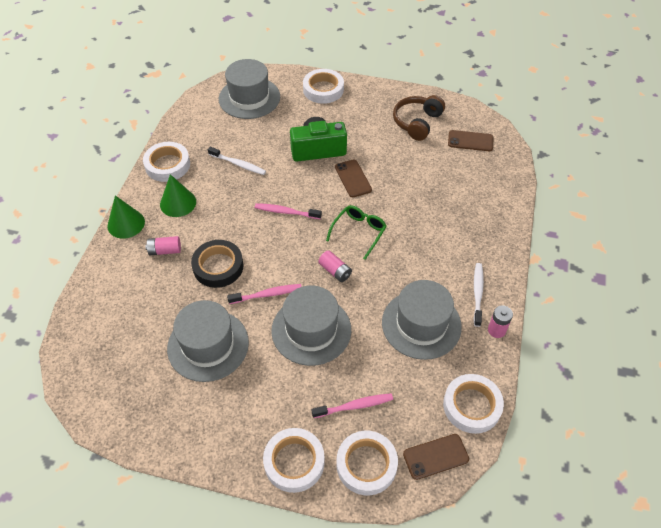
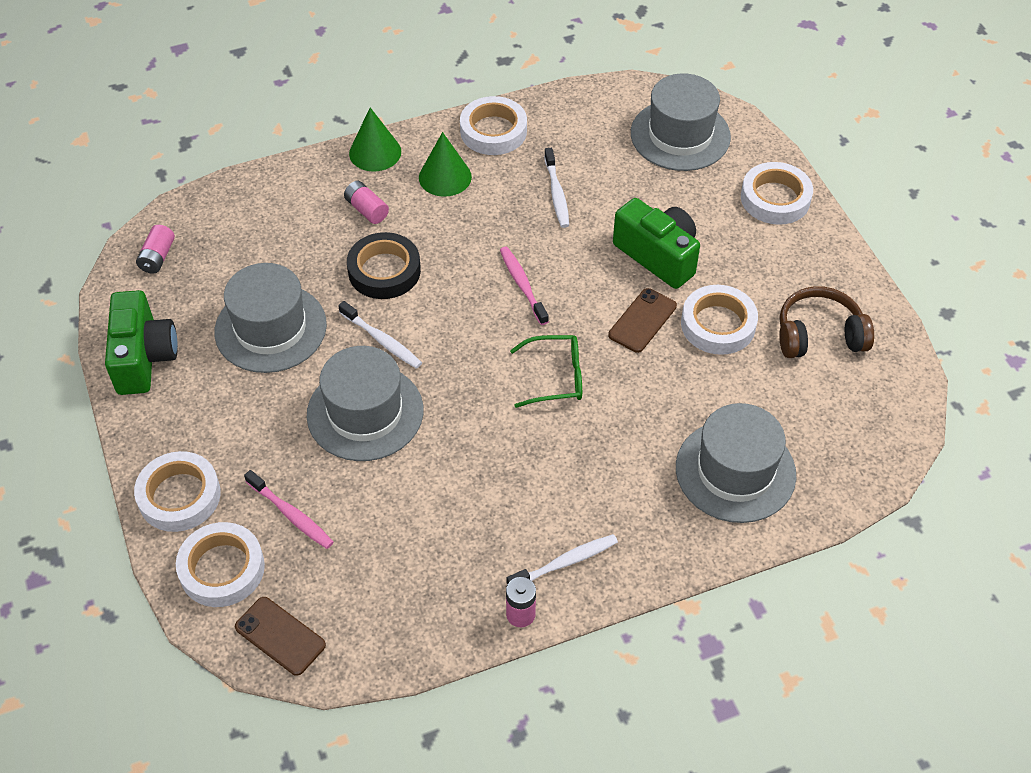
camera: 55 degrees right, 0 degrees up
pink toothbrush [227,284,302,304] -> white toothbrush [338,301,422,369]
pink battery [318,250,352,282] -> pink battery moved to [136,225,175,274]
grey hat [382,280,462,360] -> grey hat moved to [676,403,796,523]
white tape [443,374,504,434] -> white tape moved to [681,285,758,355]
brown phone [448,130,493,151] -> none
none -> green camera [105,290,178,395]

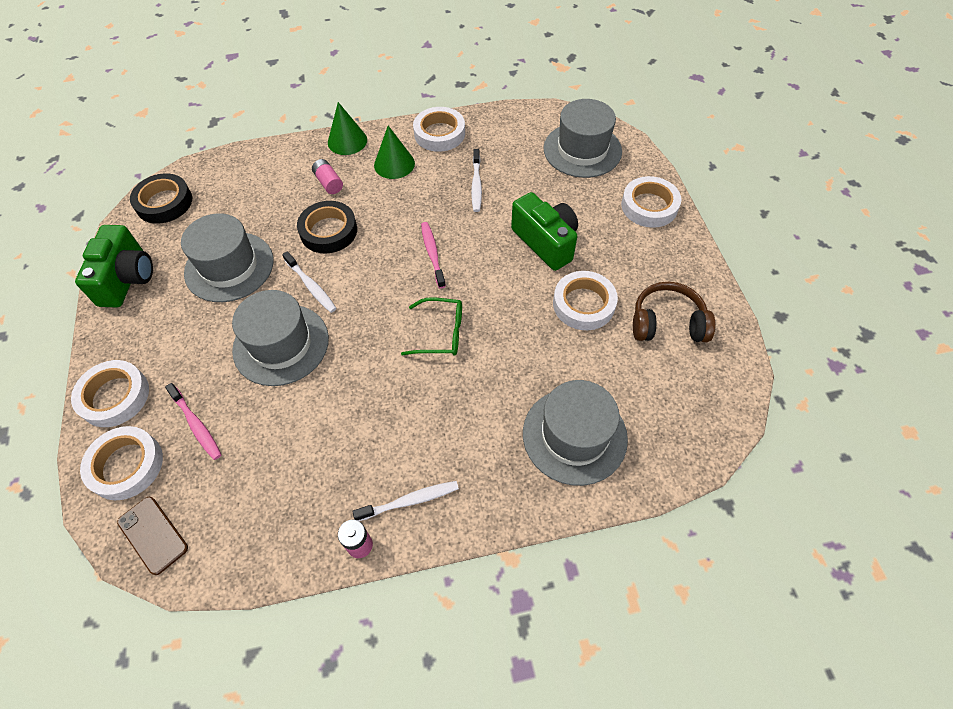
camera: 10 degrees right, 5 degrees up
pink battery [136,225,175,274] -> black tape [130,173,192,224]
brown phone [608,288,677,353] -> none

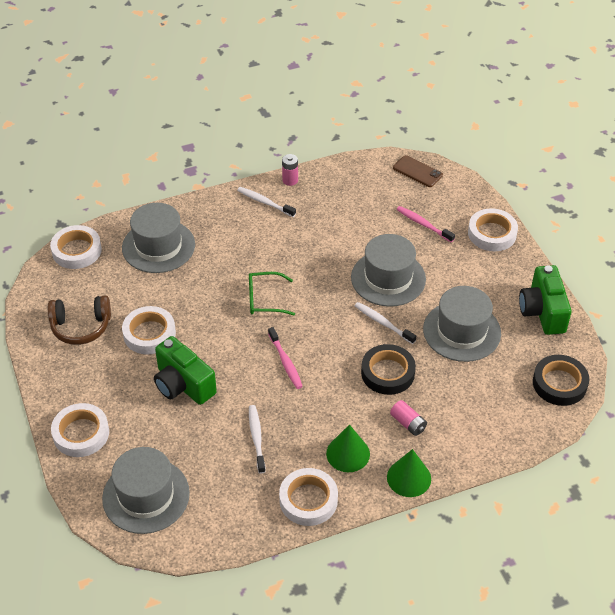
camera: 170 degrees right, 10 degrees down
white tape [80,426,163,500] -> white tape moved to [50,225,102,269]
white toothbrush [352,481,459,521] -> white toothbrush turned 60 degrees clockwise [237,187,296,217]

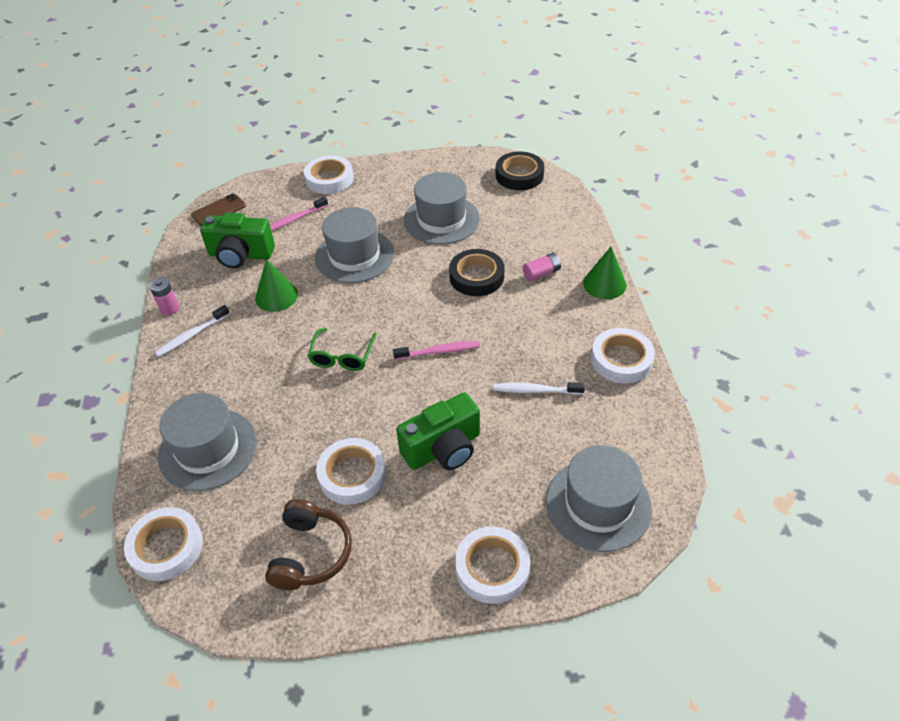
camera: 75 degrees left, 0 degrees up
green cone [326,424,370,472] -> green cone moved to [255,259,298,312]
white toothbrush [355,302,416,344] -> none
green camera [519,265,572,335] -> green camera moved to [200,212,275,268]

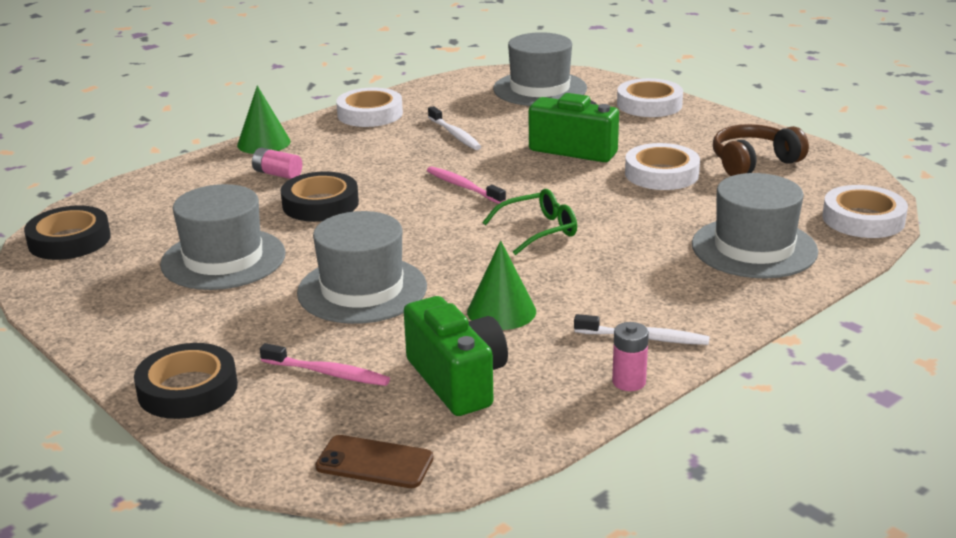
camera: 125 degrees left, 20 degrees down
white tape [304,155,353,194] -> black tape [134,343,238,419]

